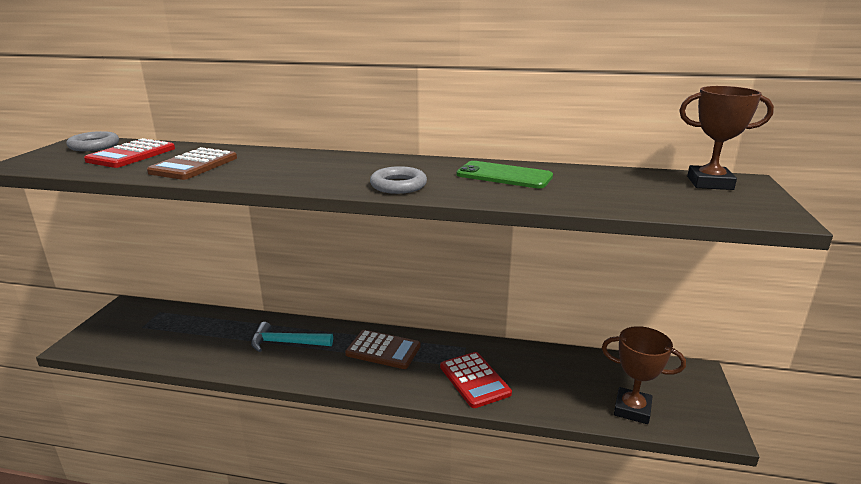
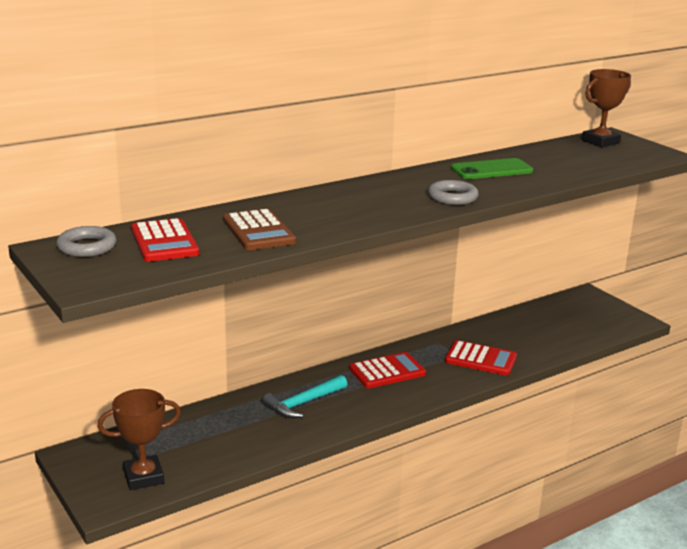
camera: 45 degrees left, 0 degrees up
brown calculator [345,330,421,369] -> red calculator [349,352,426,388]
brown trophy [602,326,686,424] -> brown trophy moved to [97,389,181,490]

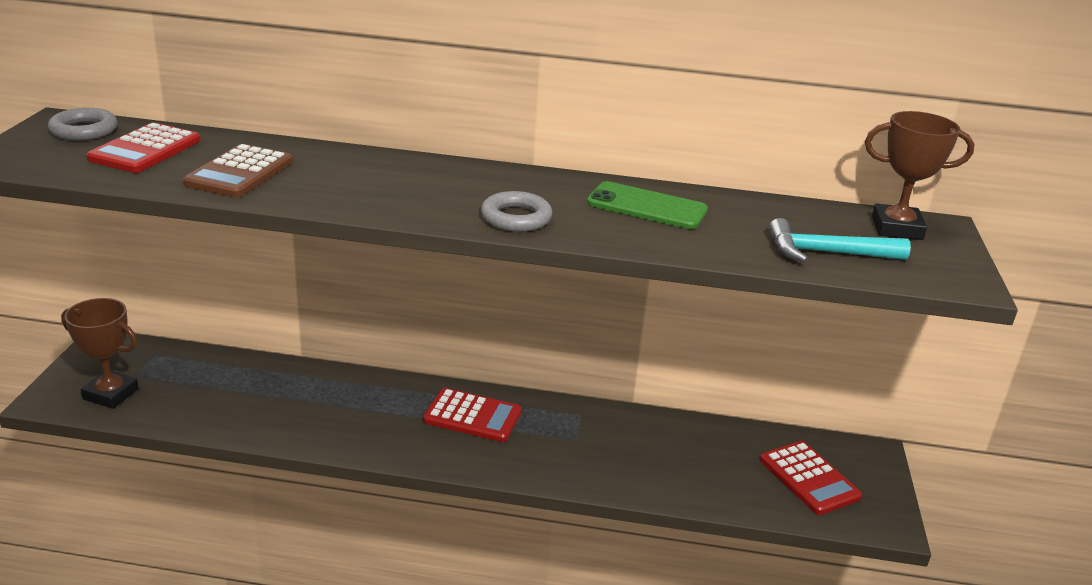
camera: 40 degrees right, 5 degrees up
turquoise hammer [262,375,347,418] -> turquoise hammer moved to [769,218,911,262]
red calculator [445,340,517,376] -> red calculator moved to [760,441,862,515]

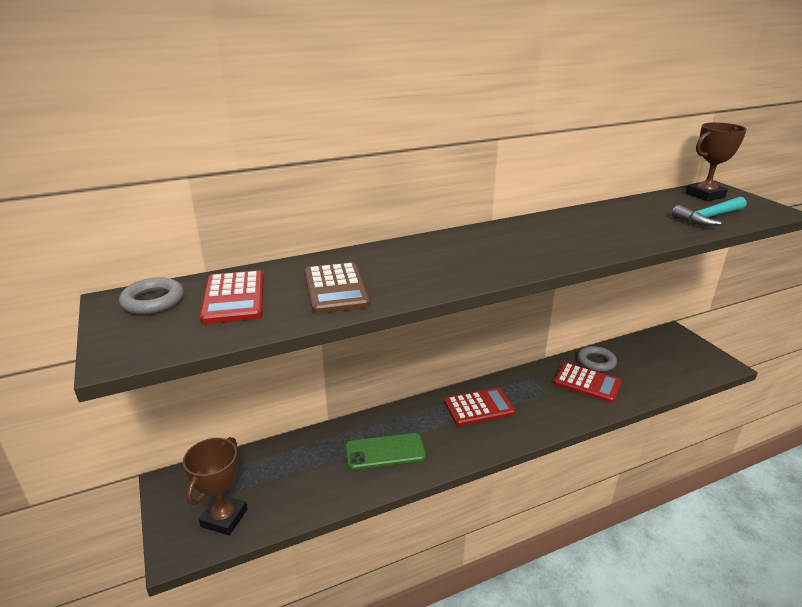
camera: 30 degrees left, 0 degrees up
brown trophy [61,298,139,409] -> brown trophy turned 60 degrees counterclockwise [183,437,247,535]
grey ring [481,191,552,232] -> grey ring moved to [578,346,617,372]
green phone [587,181,708,229] -> green phone moved to [346,433,426,470]
red calculator [760,441,862,515] -> red calculator moved to [554,363,622,403]

